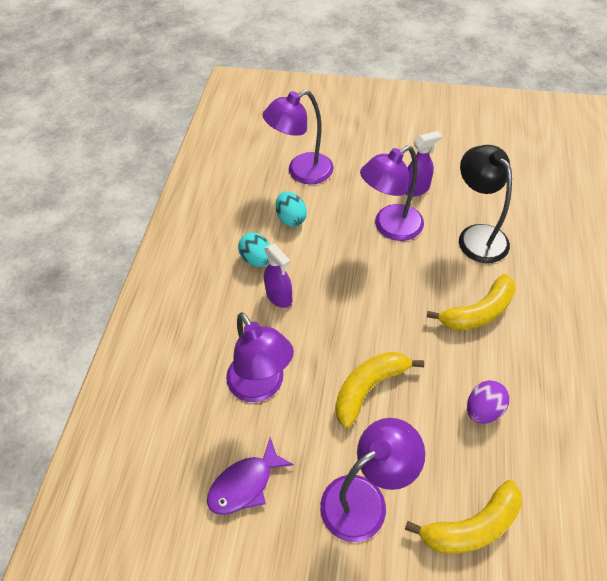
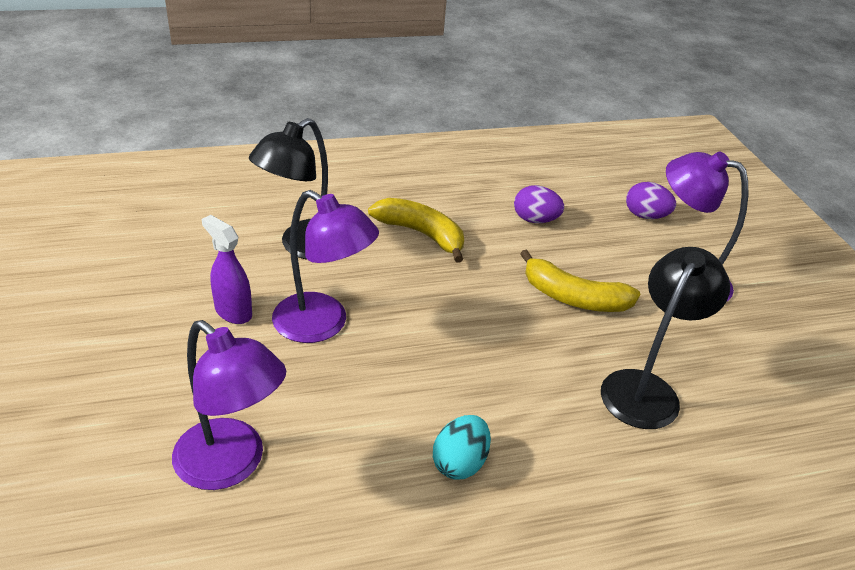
camera: 120 degrees left, 15 degrees down
purple fish [207,437,294,515] -> none
purple lamp [226,312,294,402] -> black lamp [601,247,730,429]
purple spray bottle [264,244,292,308] -> none
turquoise egg [276,191,307,227] -> none
yellow banana [405,480,522,554] -> purple egg [626,182,676,219]

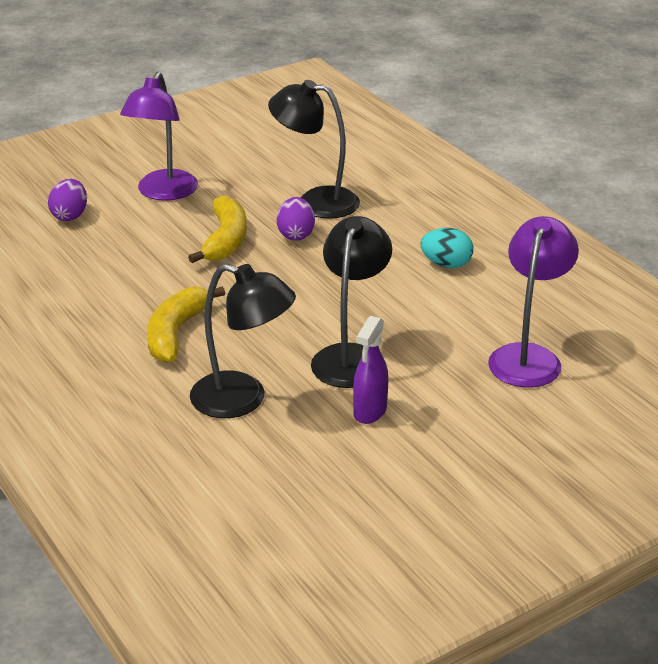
camera: 105 degrees left, 5 degrees down
purple lamp [272,190,379,343] -> black lamp [311,216,392,388]
purple egg [514,185,564,223] -> purple egg moved to [277,197,315,241]

